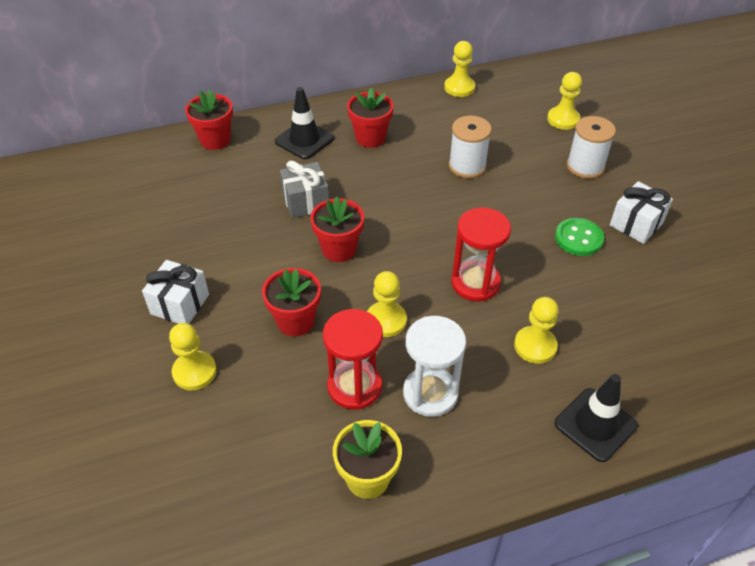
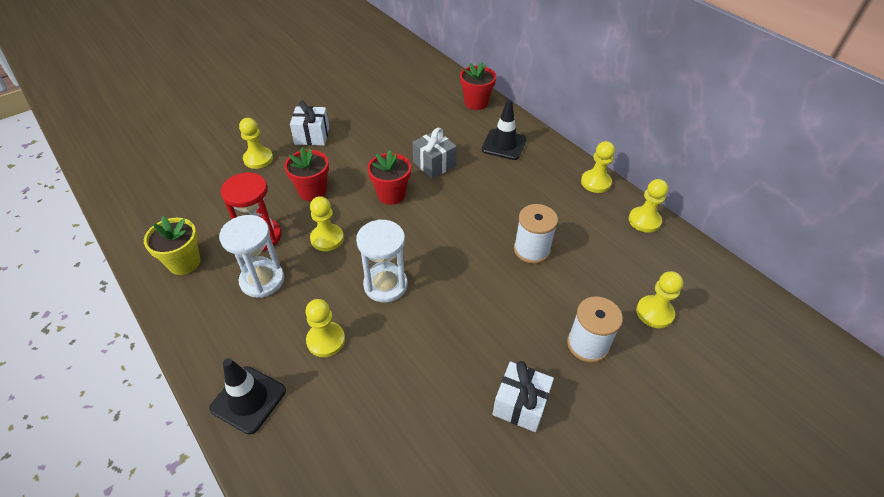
camera: 70 degrees right, 0 degrees up
red flower pot [347,87,394,148] -> none
red hourglass [451,207,511,301] -> white hourglass [356,219,408,302]
green button [555,218,604,256] -> none
none -> yellow pawn [581,141,615,193]

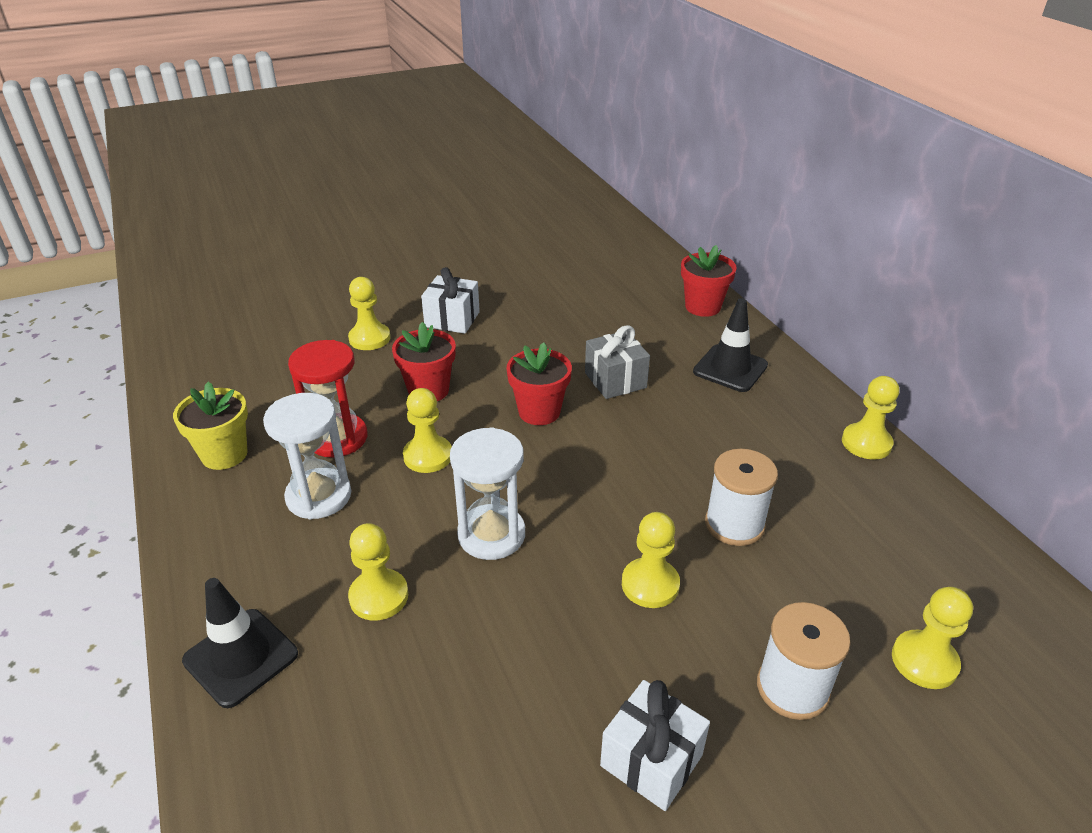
camera: 15 degrees right, 10 degrees down
yellow pawn [628,179,668,233] -> yellow pawn moved to [622,512,680,608]

